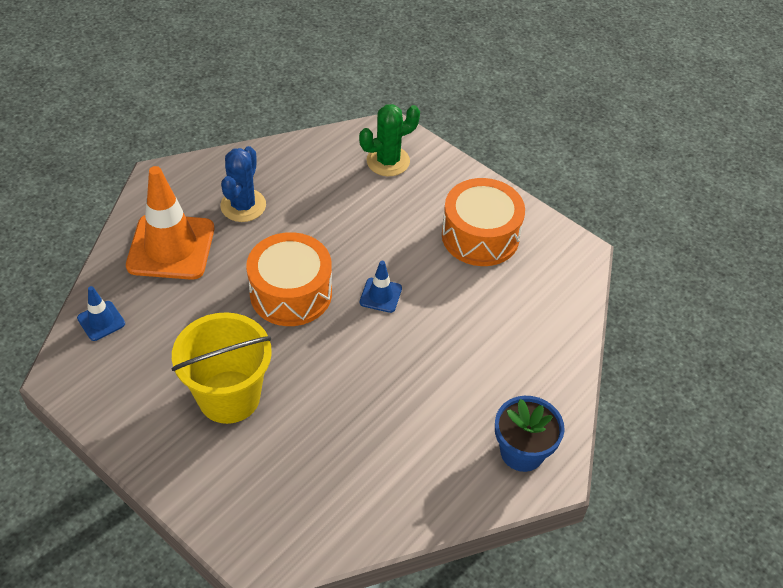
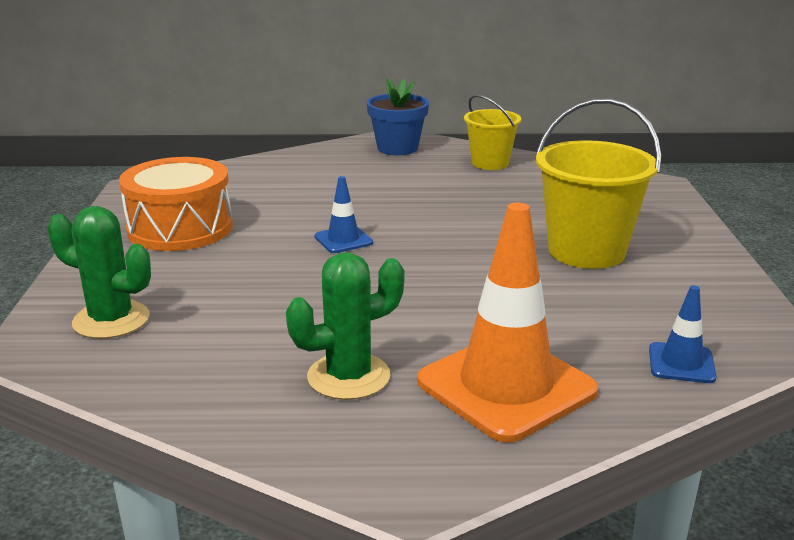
camera: 130 degrees left, 25 degrees down
blue cactus [220,146,266,222] -> green cactus [286,252,405,400]
orange drum [246,232,332,326] -> none
none -> yellow bucket [464,95,521,170]

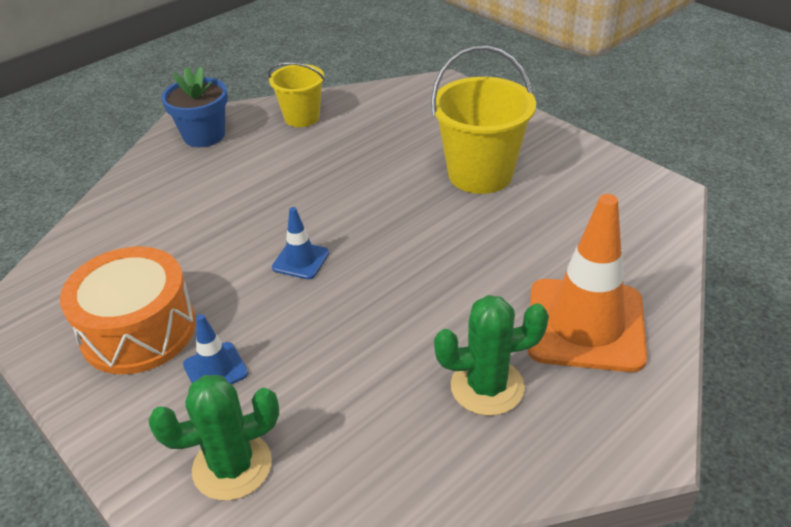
camera: 40 degrees left, 15 degrees up
green cactus [286,252,405,400] -> green cactus turned 60 degrees clockwise [434,295,549,416]
blue traffic cone [649,285,717,383] -> blue traffic cone moved to [183,314,248,384]

